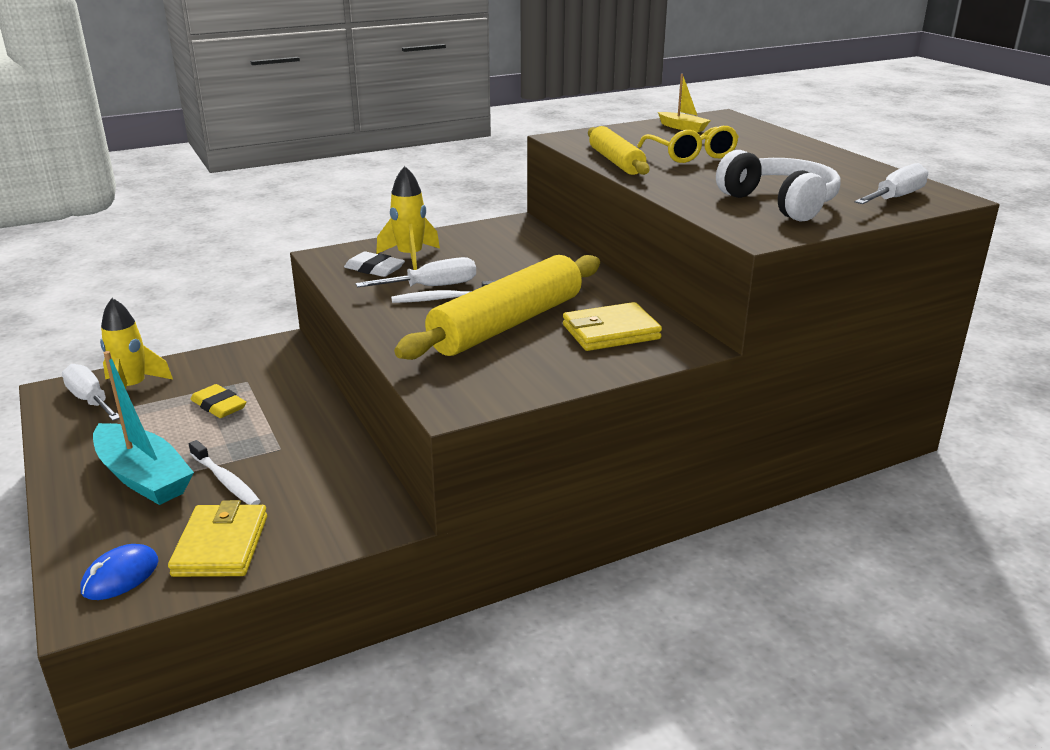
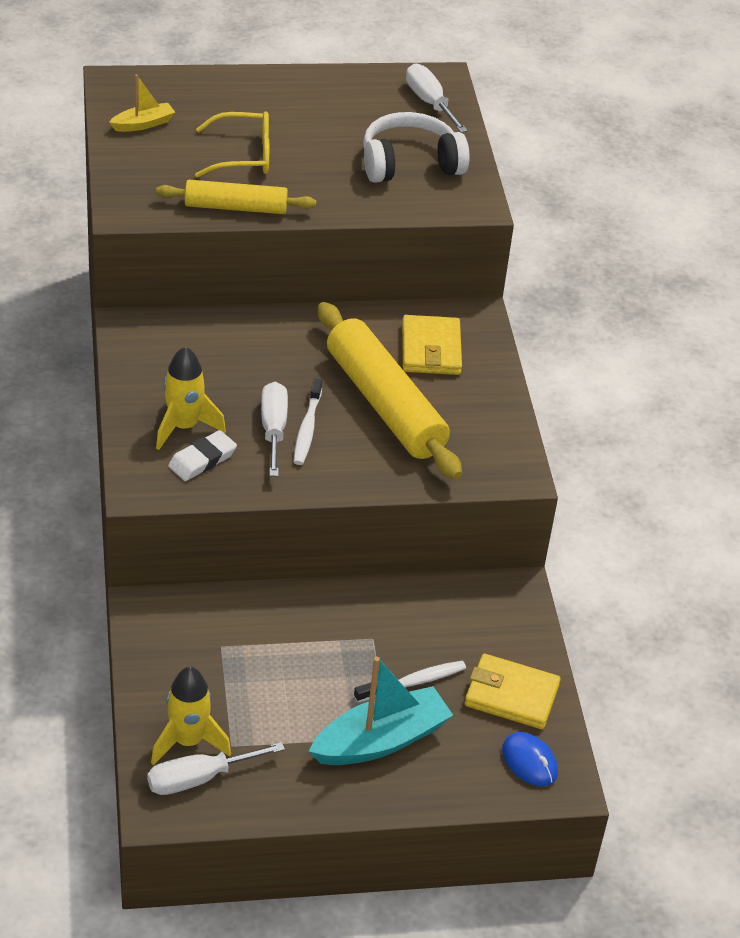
camera: 75 degrees left, 15 degrees up
yellow eraser [191,384,246,418] -> none

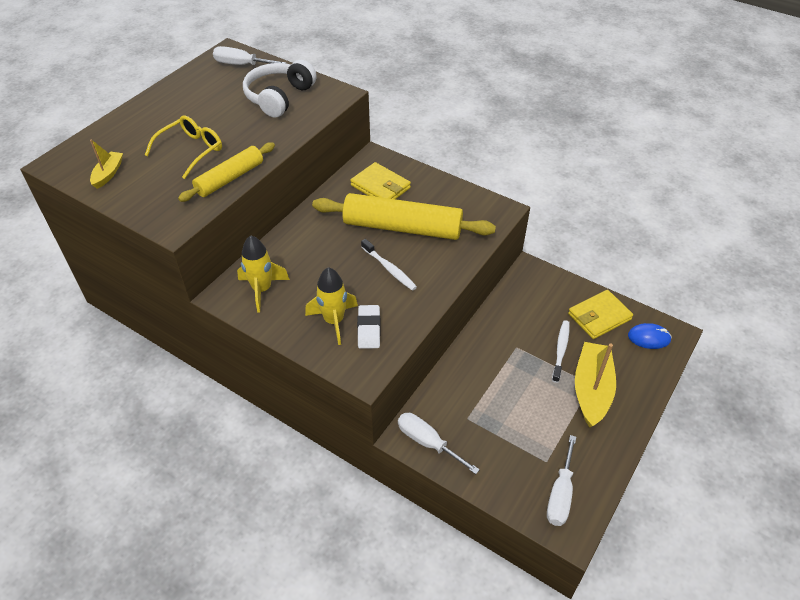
camera: 45 degrees left, 5 degrees up
yellow rocket [151,667,231,765] -> yellow rocket moved to [237,235,290,313]
white screwdriver [261,382,288,477] -> white screwdriver moved to [398,413,480,474]
turquoise boat [309,657,453,765] -> yellow boat [575,342,616,427]

